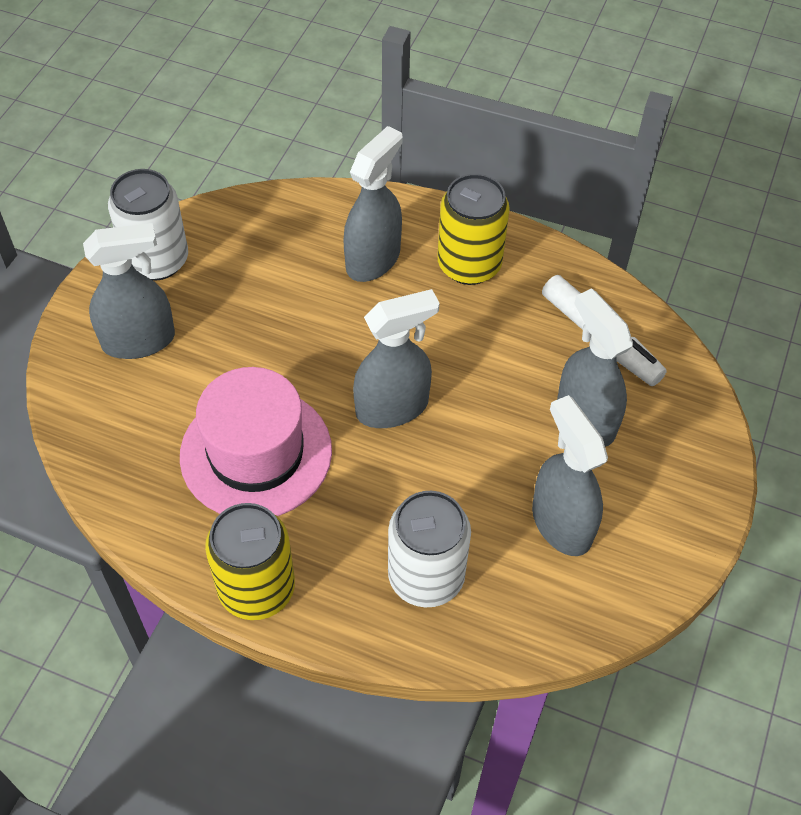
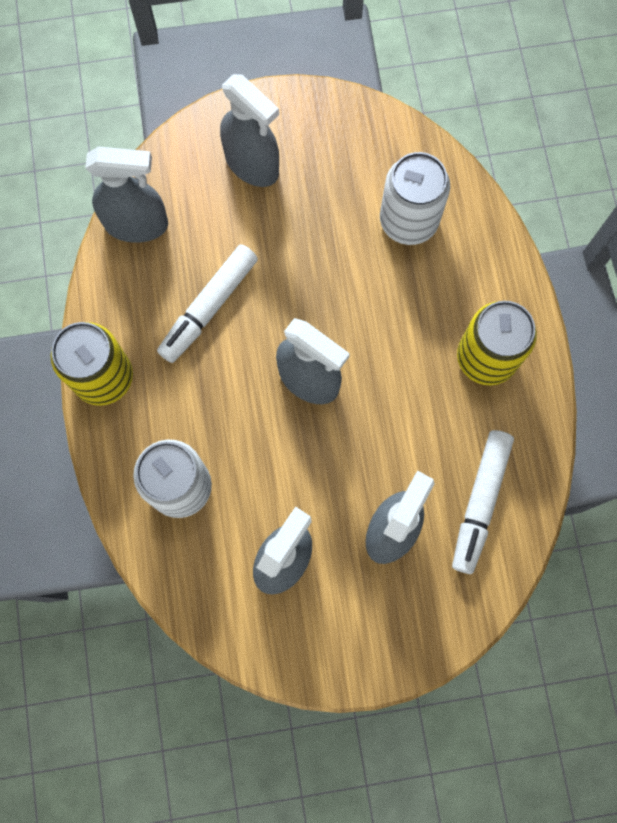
camera: 60 degrees right, 20 degrees up
white can [108,169,188,281] -> white can moved to [380,152,450,245]
pink hat [180,367,332,516] -> white marker [157,245,258,363]
grey spray bottle [343,126,403,282] -> grey spray bottle moved to [85,146,168,243]

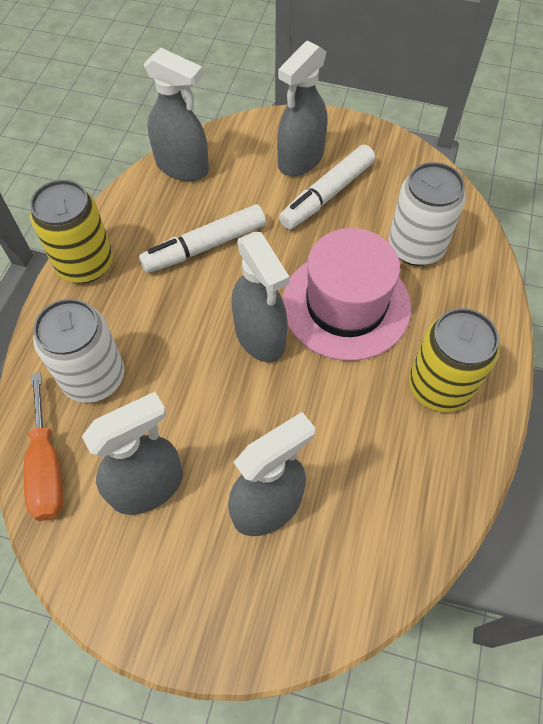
camera: 25 degrees right, 15 degrees down
grey spray bottle [220,74,279,187] -> grey spray bottle turned 60 degrees clockwise [277,40,328,176]
white marker [452,430,514,574] -> white marker moved to [279,145,375,229]
none -> orange screwdriver [24,373,64,521]
none -> pink hat [283,228,411,361]

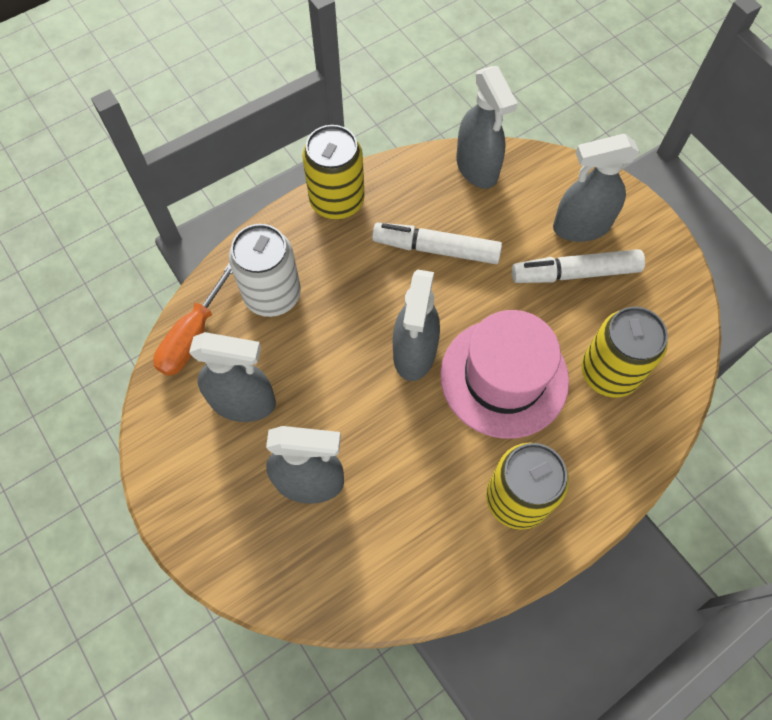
camera: 40 degrees right, 5 degrees up
white can [389,162,466,266] -> yellow can [581,307,668,397]

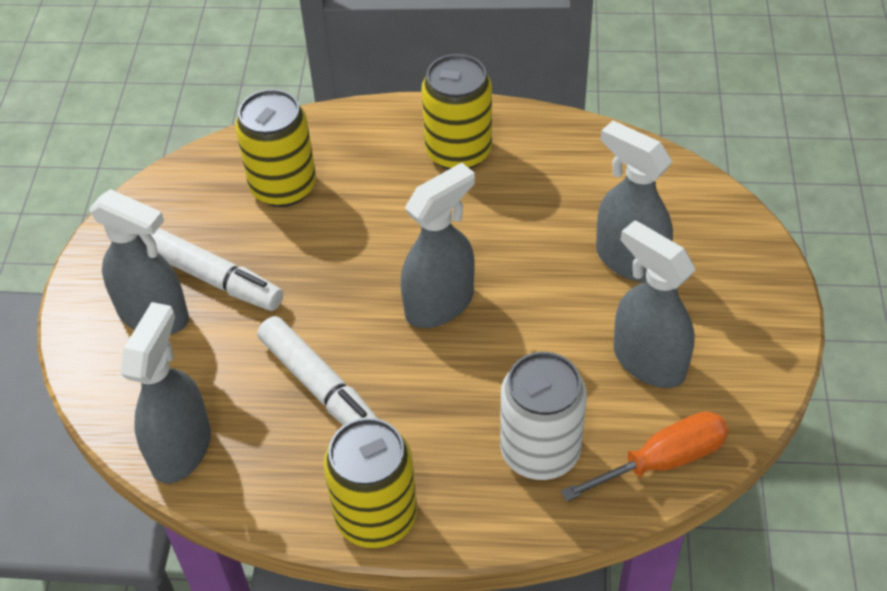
camera: 140 degrees left, 15 degrees down
pink hat [440,310,569,439] -> none

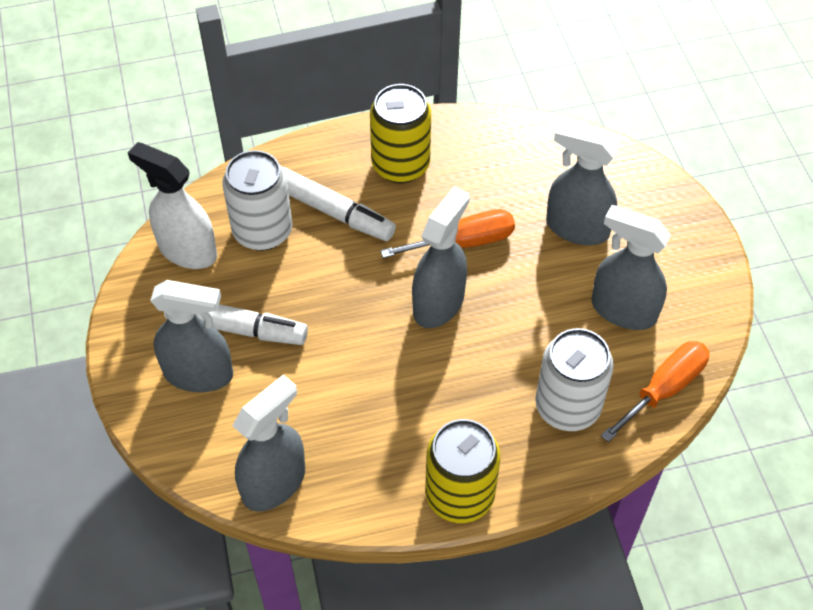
camera: 20 degrees left, 5 degrees up
grey spray bottle [120,302,211,484] -> grey spray bottle turned 45 degrees clockwise [232,375,305,511]
yellow can [235,89,316,207] -> white can [222,150,292,251]
white marker [257,316,378,425] -> white marker moved to [282,167,396,241]
none -> white spray bottle [128,142,217,269]
none -> orange screwdriver [380,209,515,258]

